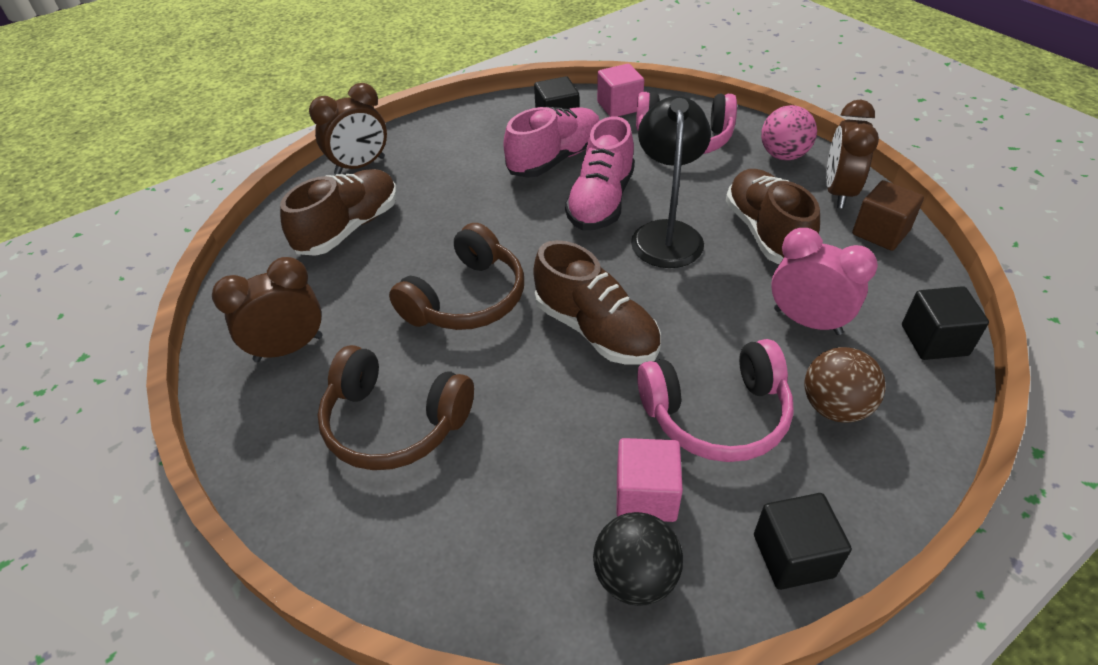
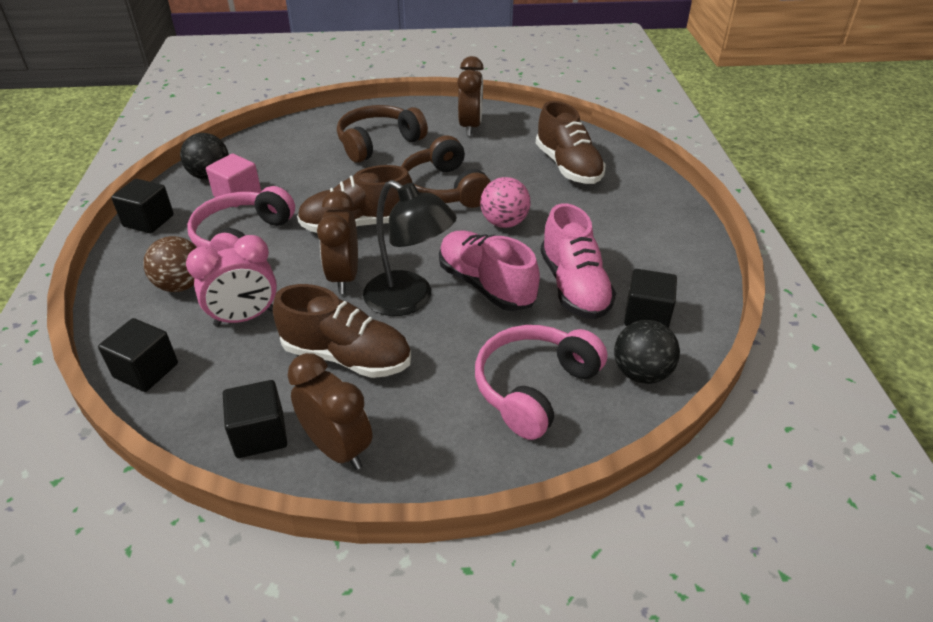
camera: 120 degrees right, 5 degrees down
brown clock [309,83,387,174] -> brown clock moved to [317,191,358,294]
pink cube [597,64,644,117] -> black ball [614,320,680,384]
pink ball [761,105,817,160] -> pink ball moved to [480,177,530,228]
brown cube [852,180,924,251] -> black cube [223,380,287,458]

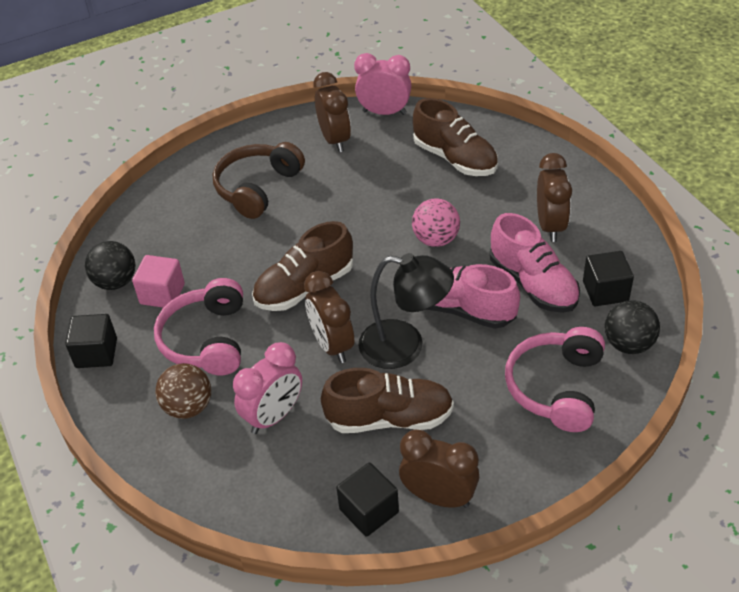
camera: 20 degrees left, 5 degrees up
black cube [98,318,178,392] -> none
brown headphones [401,135,491,208] -> none
none -> pink clock [354,53,411,115]
none -> brown clock [537,153,572,242]

